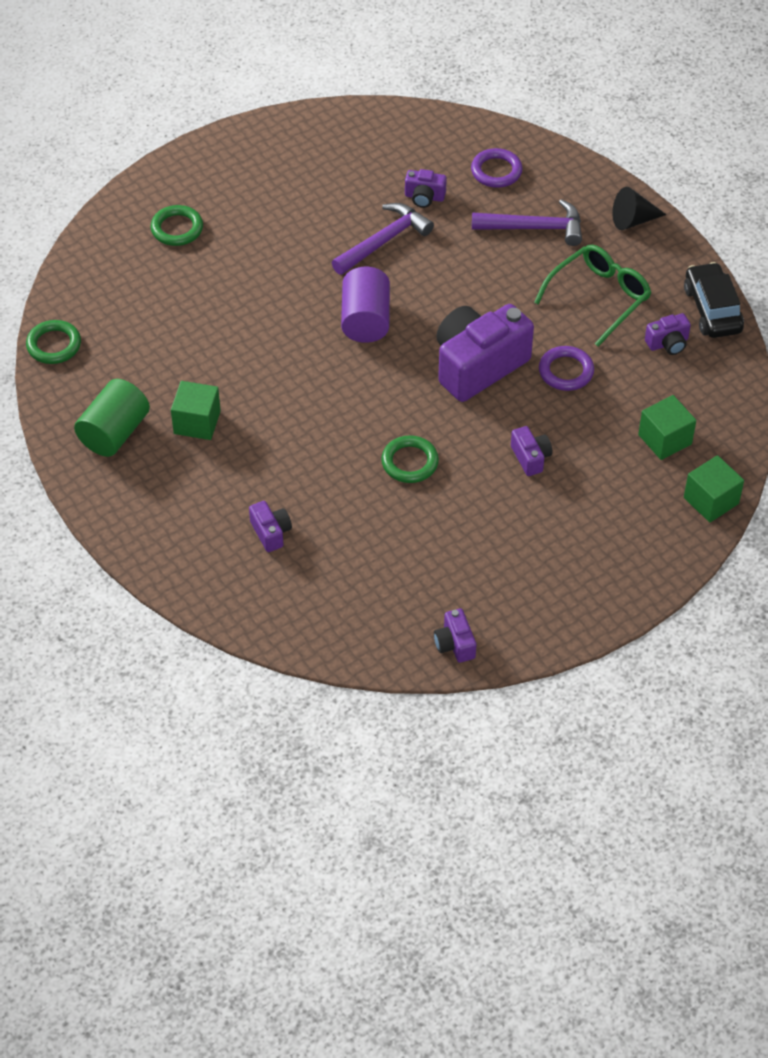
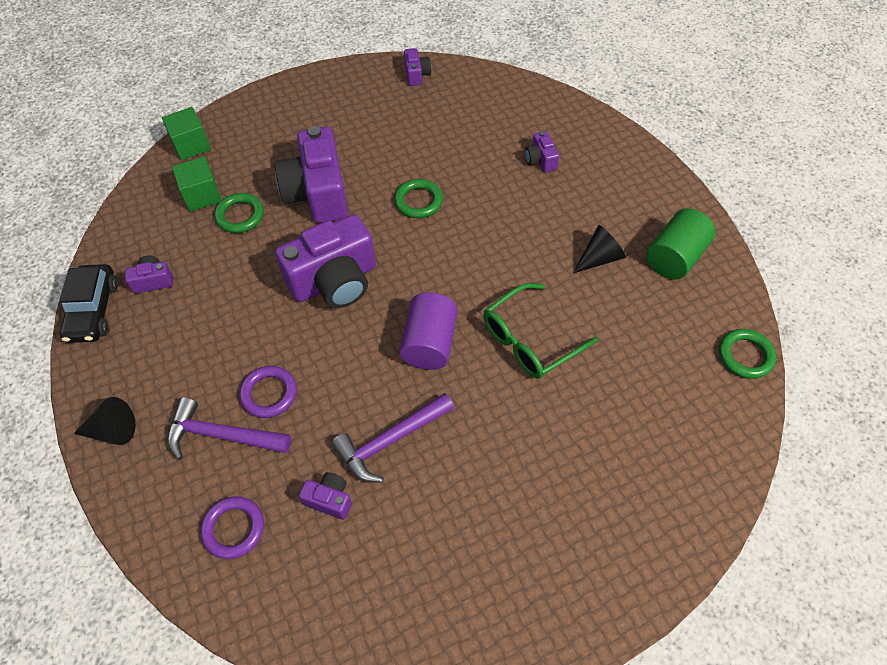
camera: 170 degrees left, 5 degrees up
green ring [150,205,203,246] -> green ring moved to [214,193,264,233]
green cube [171,381,221,440] -> black cone [573,225,626,273]
purple camera [511,426,552,476] -> purple camera [275,126,348,223], size x2.23
green glasses [534,245,651,347] -> green glasses moved to [483,283,598,379]
purple ring [539,346,594,391] -> purple ring moved to [239,366,297,418]

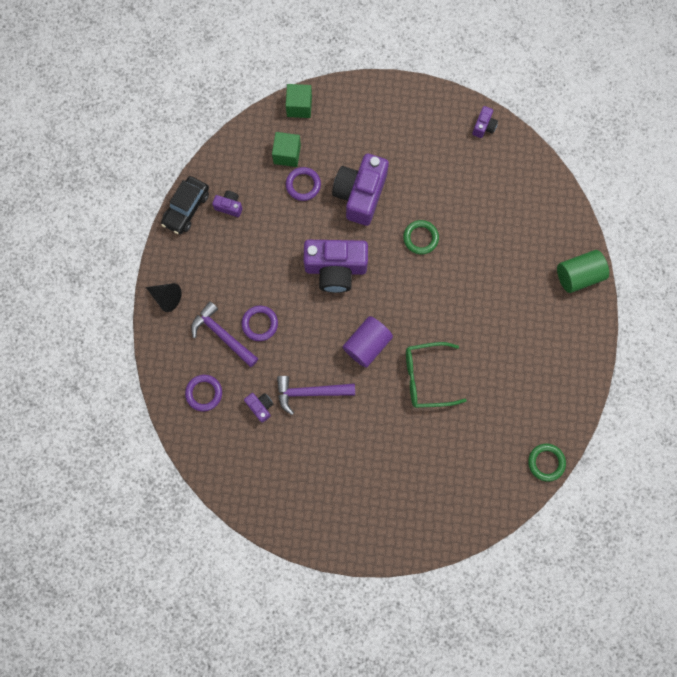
camera: 30 degrees right, 20 degrees up
green ring [214,193,264,233] -> purple ring [286,167,321,201]
purple camera [525,131,559,173] -> none
black cone [573,225,626,273] -> none
green cylinder [646,209,715,279] -> green cylinder moved to [557,250,609,293]

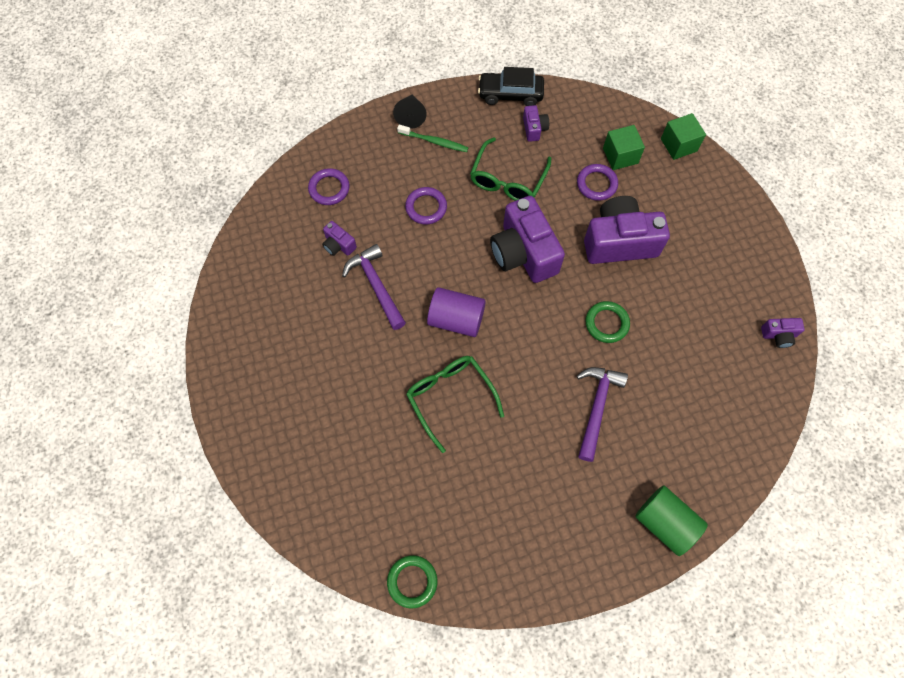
camera: 65 degrees right, 10 degrees down
purple hammer [191,301,258,367] -> purple hammer moved to [577,367,628,462]
purple camera [244,393,273,423] -> purple camera turned 105 degrees clockwise [322,221,357,256]
none -> green toothbrush [397,125,468,152]
none -> green glasses [470,137,551,201]

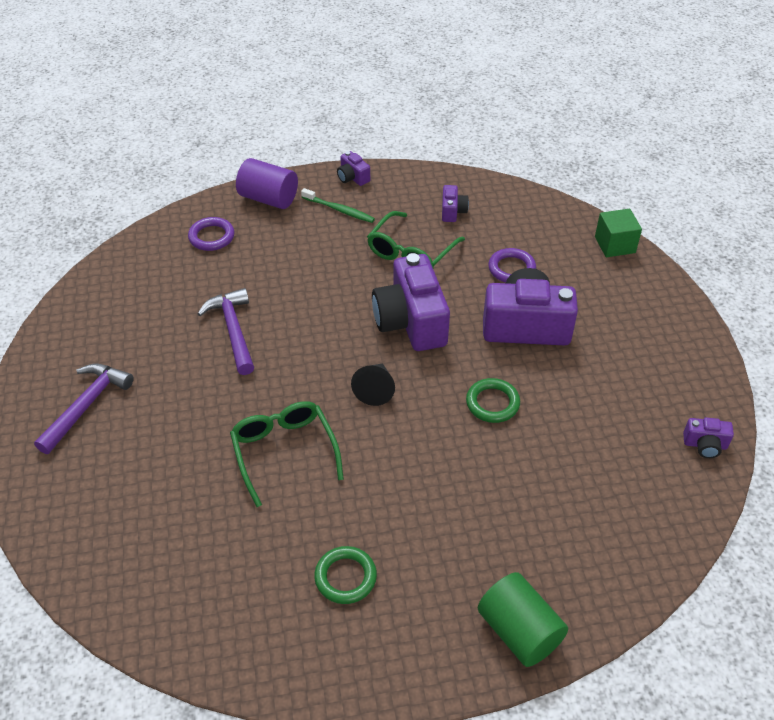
camera: 10 degrees right, 20 degrees down
purple camera [322,221,357,256] -> purple camera moved to [337,151,370,186]
green ring [387,555,437,608] -> green ring moved to [314,546,377,604]
black cone [393,95,426,129] -> black cone moved to [351,363,395,406]
purple ring [405,187,447,225] -> none
purple cylinder [427,287,486,337] -> purple cylinder moved to [236,158,298,209]
black car [478,67,544,106] -> none
purple hammer [577,367,628,462] -> purple hammer moved to [34,364,134,454]
green cube [603,125,645,170] -> none

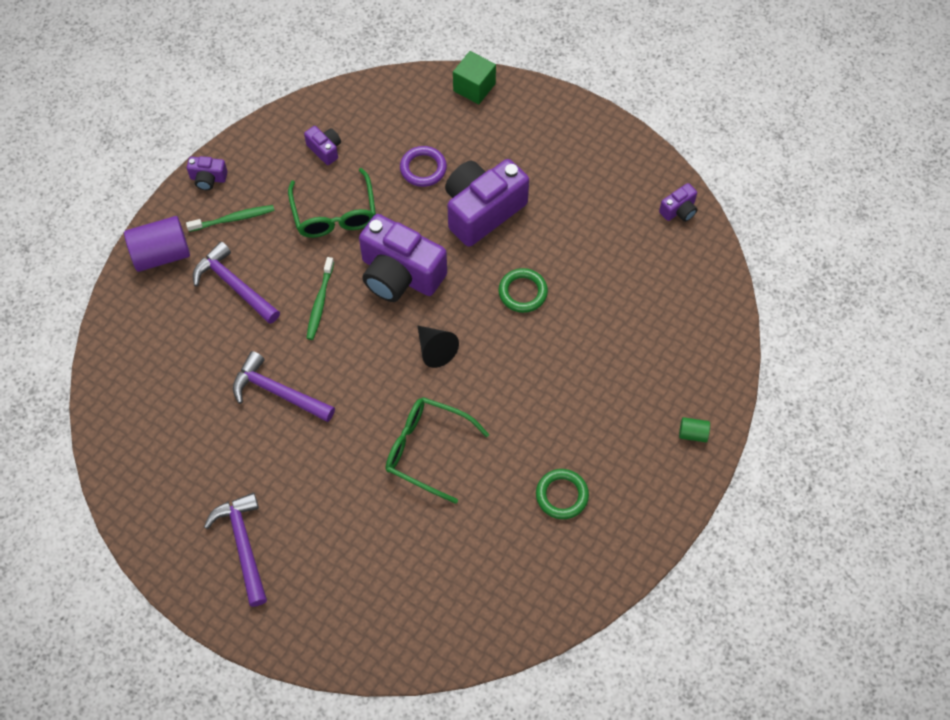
camera: 45 degrees left, 15 degrees up
purple ring [188,217,235,251] -> none
green cylinder [478,572,568,667] -> green cylinder [679,417,710,442], size x0.48
none -> purple hammer [193,241,280,324]
none -> green toothbrush [306,257,334,340]

